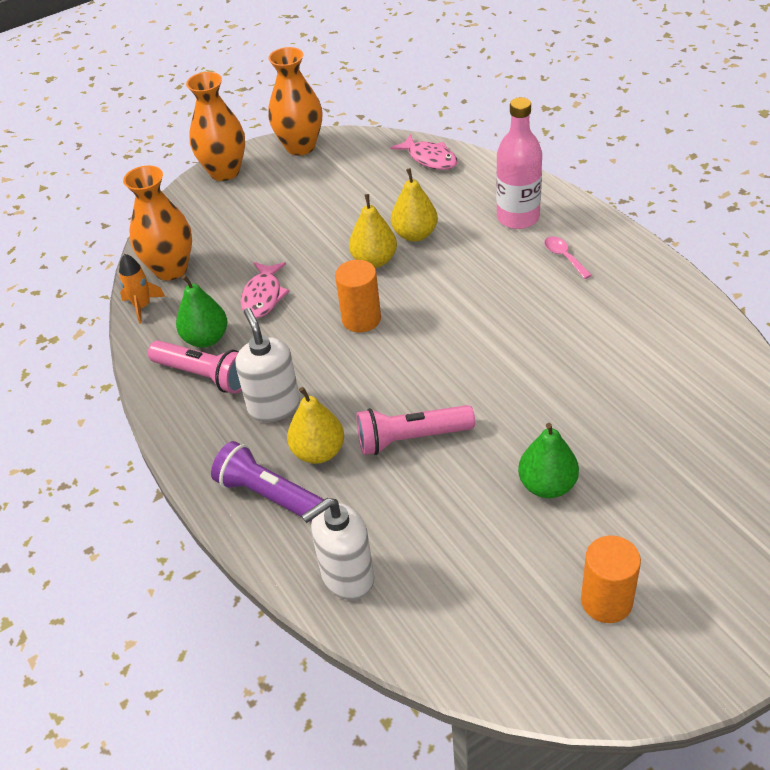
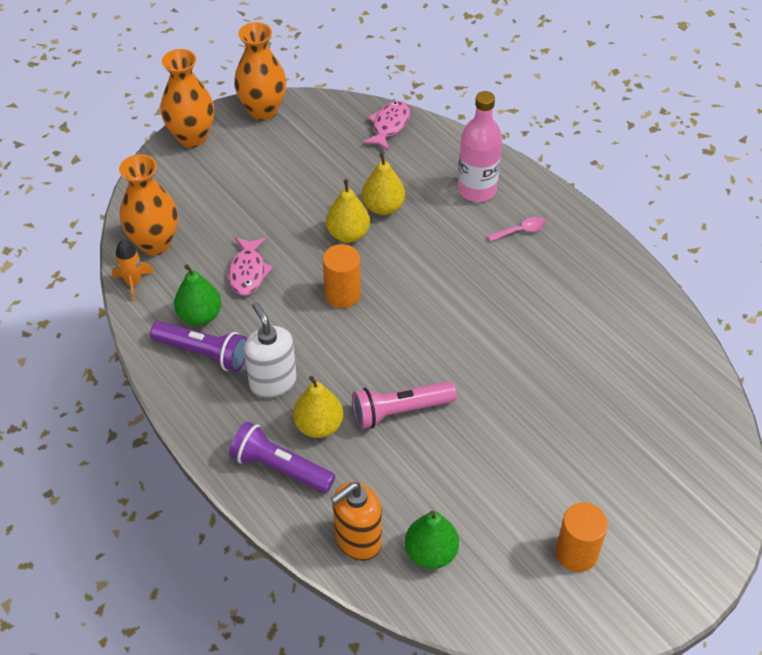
camera: 10 degrees left, 5 degrees up
pink flashlight [148,340,242,394] -> purple flashlight [150,321,247,372]
white soap dispenser [301,498,374,600] -> orange soap dispenser [331,482,382,561]
pink fish [390,134,458,170] -> pink fish turned 105 degrees counterclockwise [362,101,410,151]
green pear [518,423,579,498] -> green pear moved to [405,511,459,569]
pink spoon [544,236,592,279] -> pink spoon turned 105 degrees clockwise [487,217,546,241]

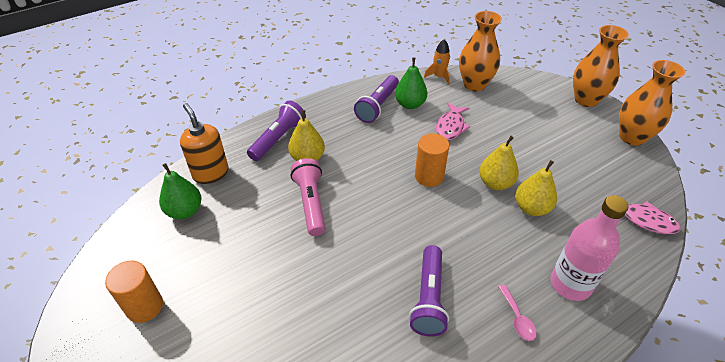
camera: 95 degrees right, 5 degrees down
pink fish [229,237,273,295] -> pink fish turned 75 degrees counterclockwise [436,103,470,141]
white soap dispenser [244,302,297,398] -> none
none -> purple flashlight [409,245,449,337]

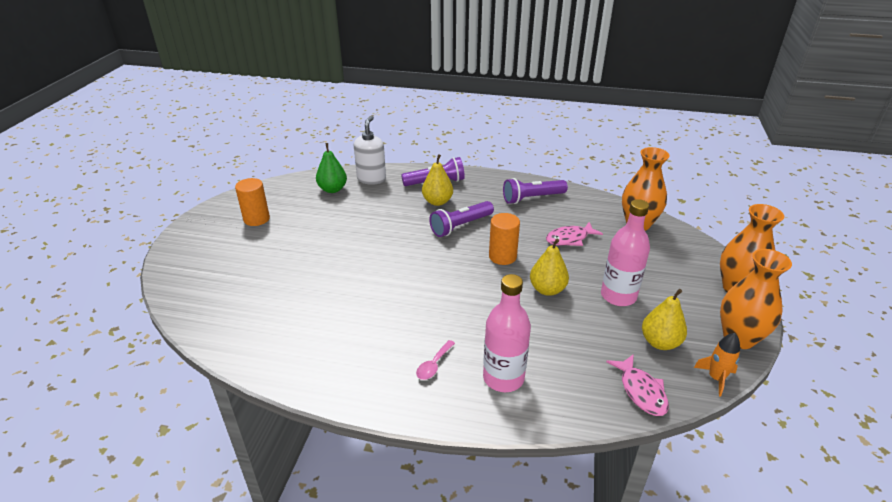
camera: 45 degrees right, 10 degrees down
orange soap dispenser [180,103,228,184] -> white soap dispenser [354,116,386,185]
pink flashlight [291,158,326,236] -> none
green pear [395,57,428,109] -> none
purple flashlight [409,245,449,337] -> purple flashlight moved to [429,201,494,237]
orange rocket [424,39,450,85] -> orange rocket moved to [694,333,740,397]
yellow pear [516,160,557,216] -> yellow pear moved to [642,289,687,350]
none -> pink bottle [601,199,650,306]

